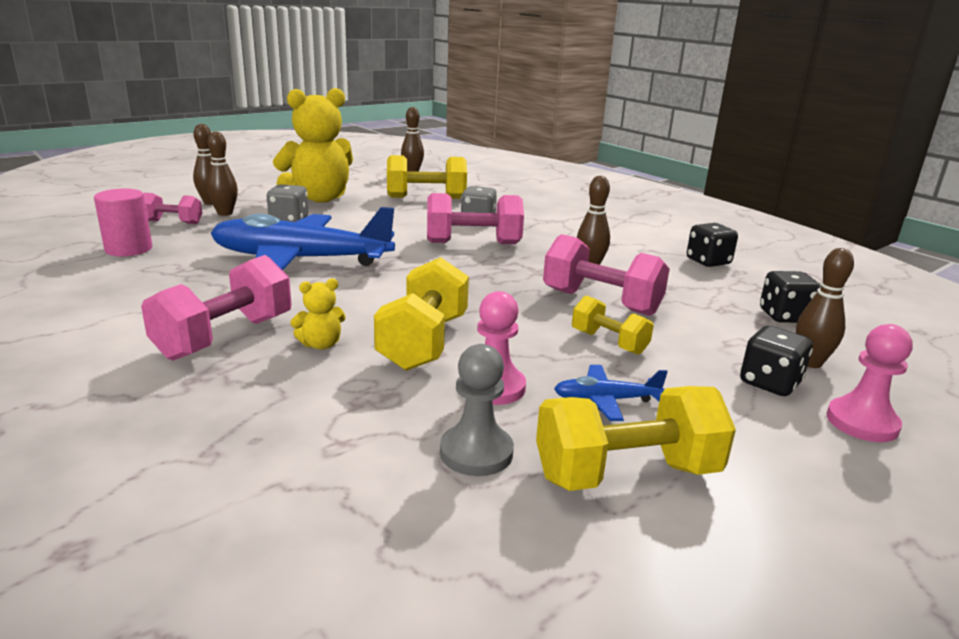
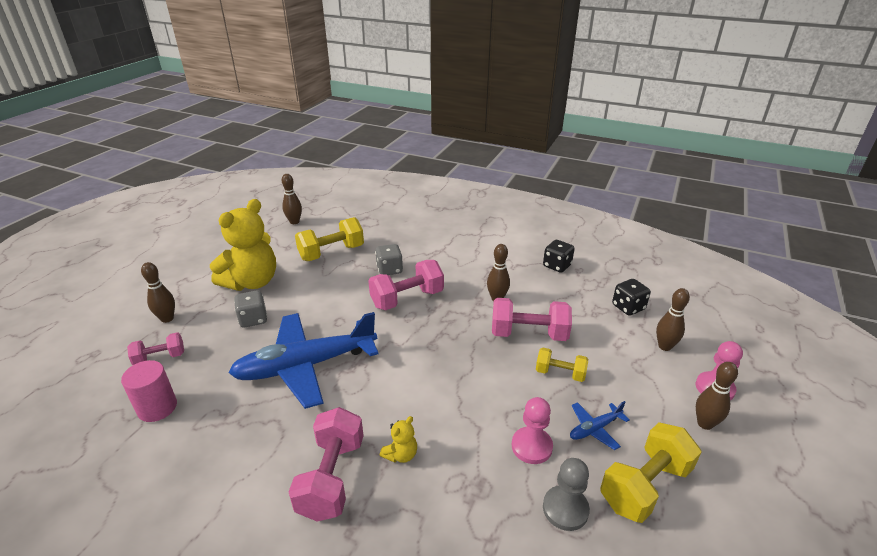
camera: 25 degrees left, 10 degrees up
brown bowling pin [207,131,238,216] -> brown bowling pin moved to [696,362,738,430]
yellow dumbbell [374,257,469,371] -> none
black dice [740,326,813,396] -> none

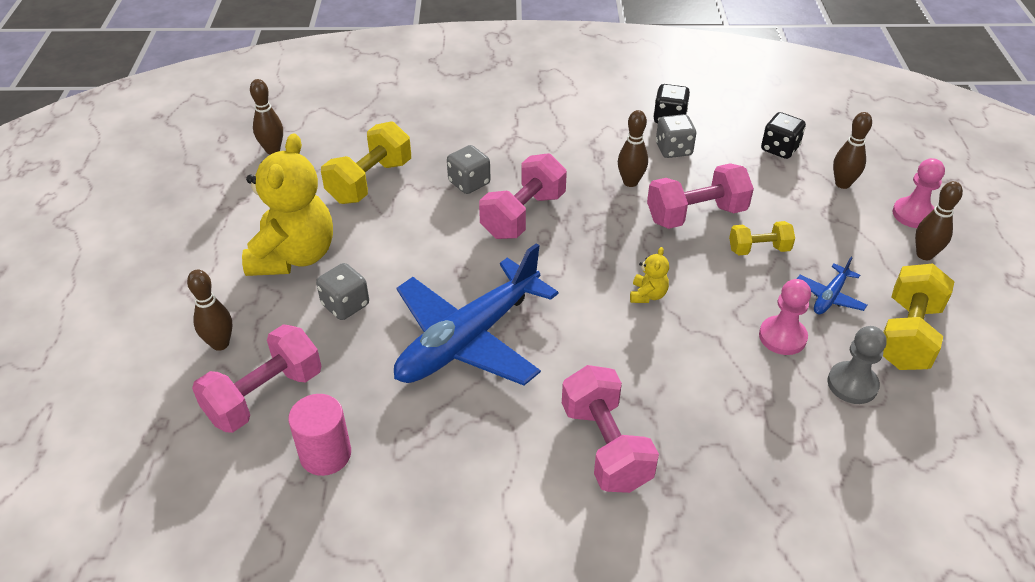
camera: 25 degrees left, 10 degrees up
pink dumbbell [127,332,184,365] -> pink dumbbell [192,324,321,433], size x1.69
yellow teddy bear [380,416,417,463] -> yellow teddy bear moved to [630,247,669,303]
none -> grey dice [656,114,697,158]

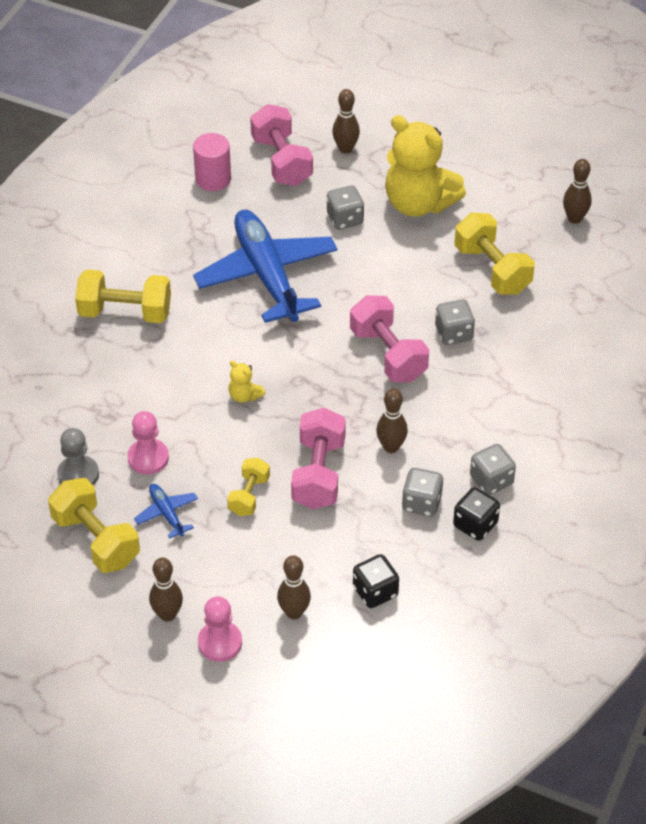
camera: 115 degrees right, 5 degrees up
pink dumbbell [562,365,659,493] -> yellow dumbbell [75,269,171,323]
none -> grey dice [470,444,516,495]

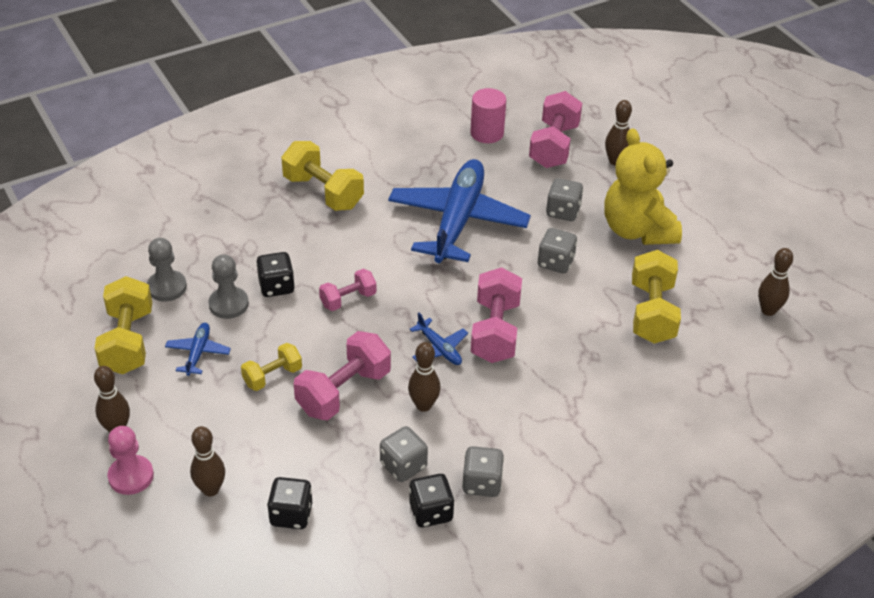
camera: 35 degrees right, 5 degrees down
pink pawn [127,411,169,474] -> grey pawn [208,254,249,319]
yellow teddy bear [229,360,265,403] -> pink dumbbell [319,269,376,311]
grey dice [435,299,475,345] -> grey dice moved to [537,228,577,274]
none -> black dice [256,252,295,297]
none -> blue plane [410,312,468,365]

